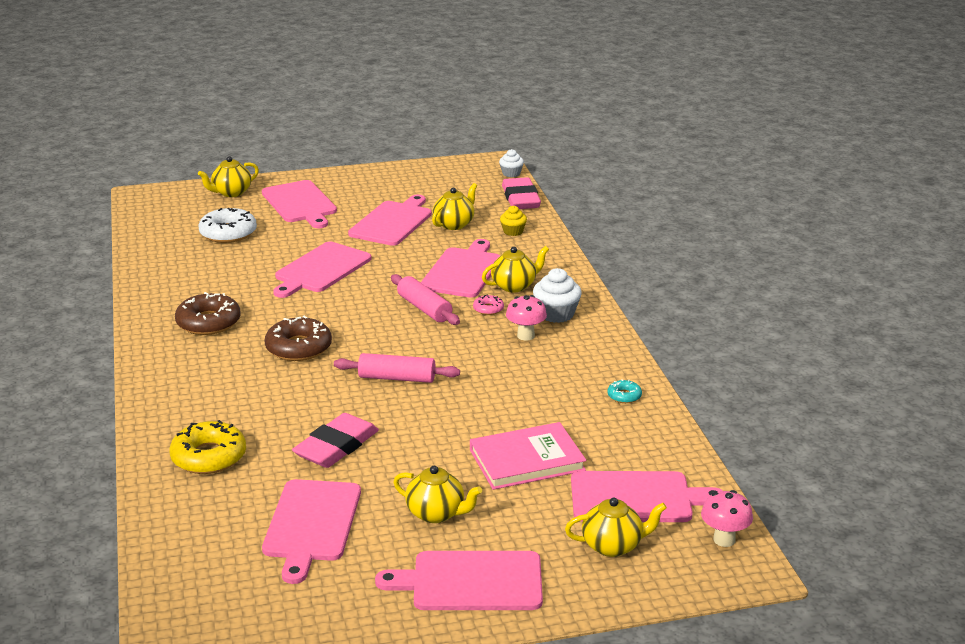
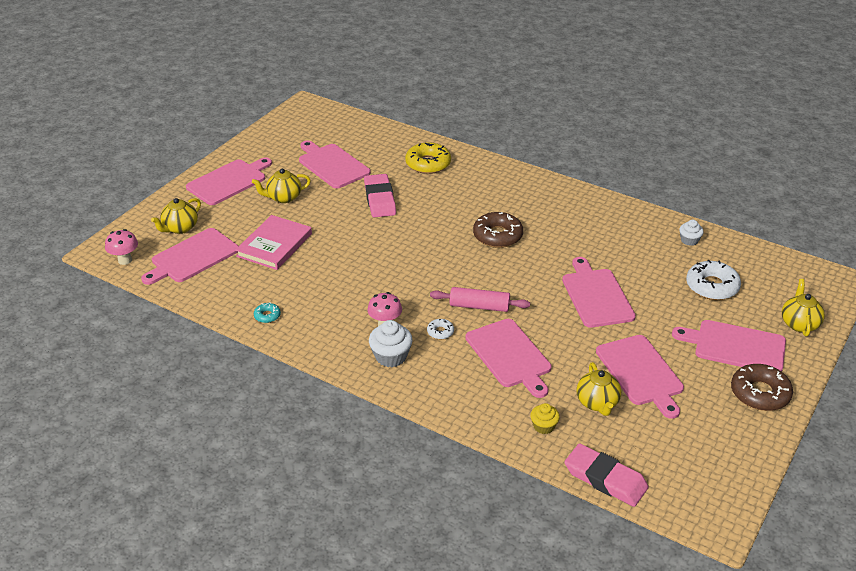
camera: 135 degrees right, 10 degrees up
brown donut [175,292,241,335] -> brown donut moved to [731,364,793,411]
pink rolling pin [334,353,460,383] -> none
pink donut [473,294,504,315] -> white donut [427,319,454,339]
yellow teapot [482,246,549,293] -> none
white cupcake [499,149,524,177] -> white cupcake moved to [679,220,704,246]

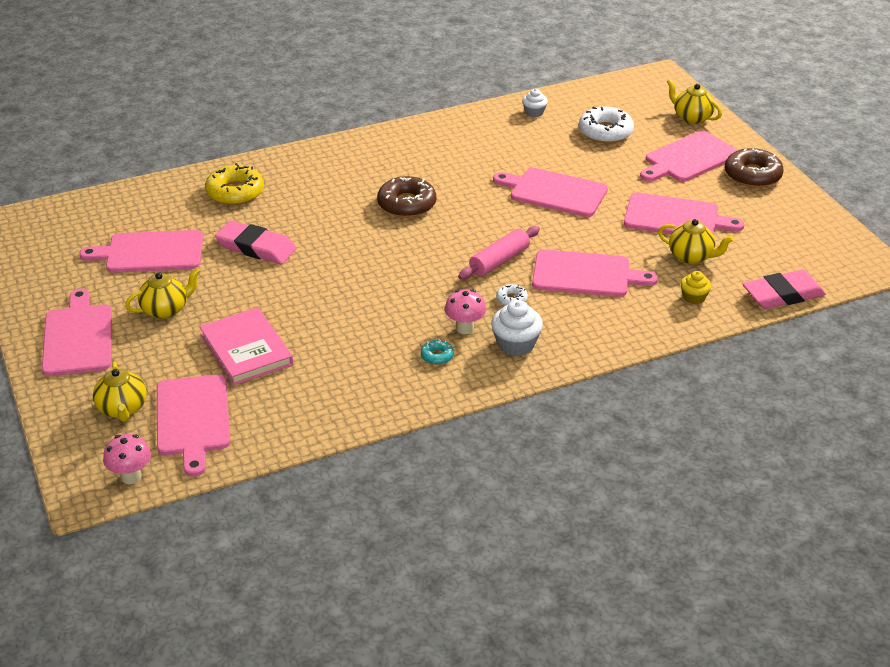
camera: 55 degrees left, 0 degrees up
yellow teapot [252,169,311,203] -> yellow teapot turned 135 degrees counterclockwise [125,267,201,319]
turquoise donut [254,302,281,323] -> turquoise donut moved to [421,340,454,365]

